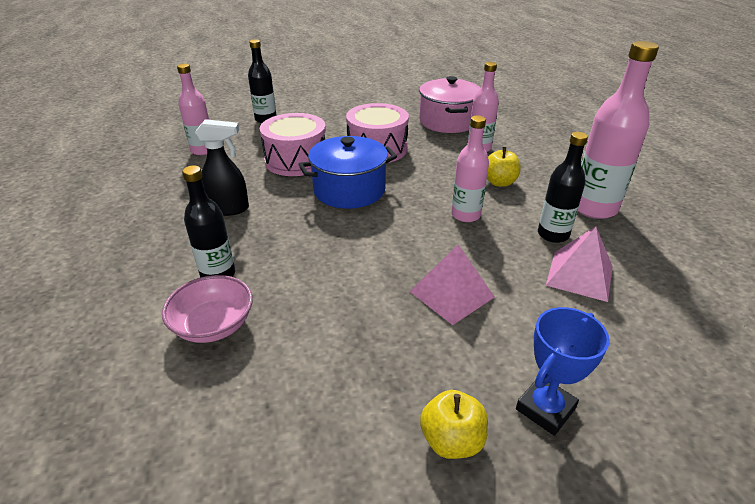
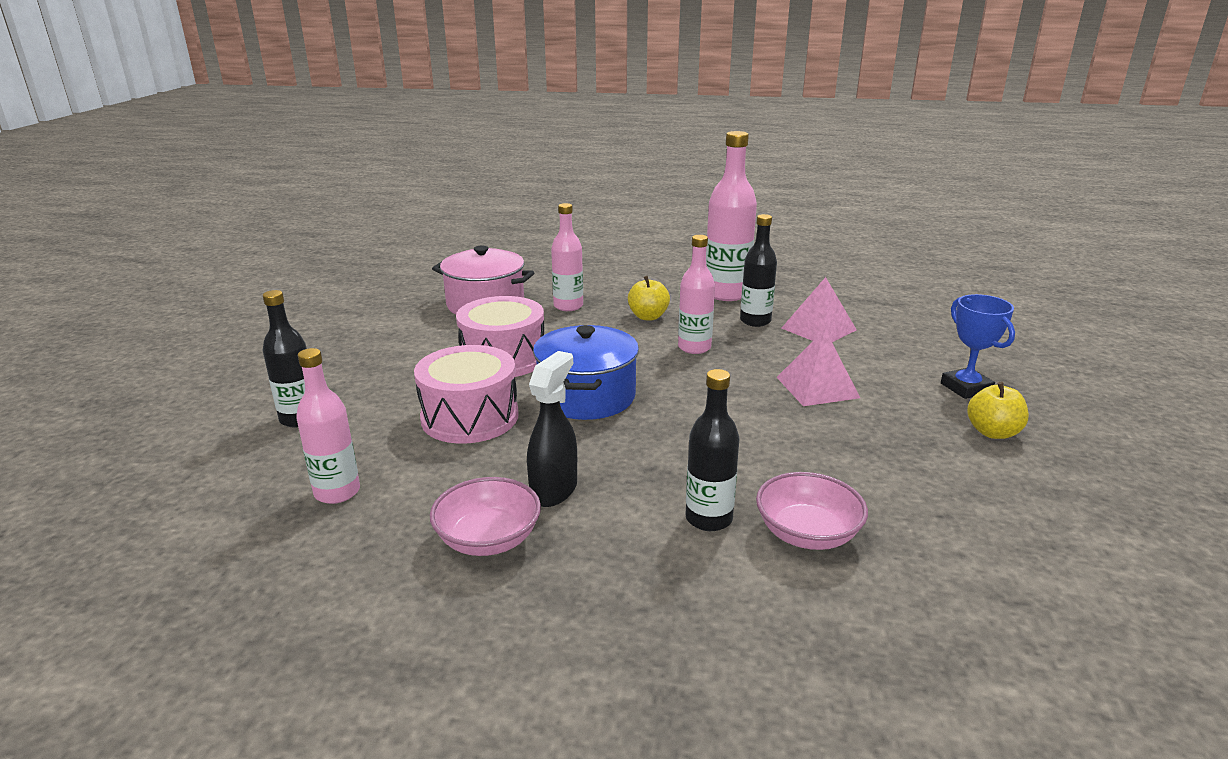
camera: 65 degrees left, 10 degrees down
none -> pink bowl [430,477,541,556]

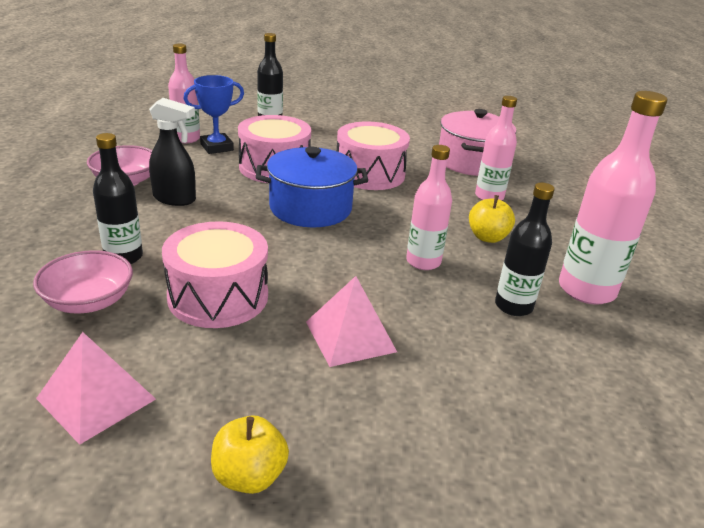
camera: 80 degrees right, 5 degrees up
pink pyramid [781,277,857,342] -> pink pyramid moved to [36,332,156,445]
blue trophy [941,294,1015,399] -> blue trophy moved to [184,75,244,154]
none -> pink drum [162,221,268,328]

